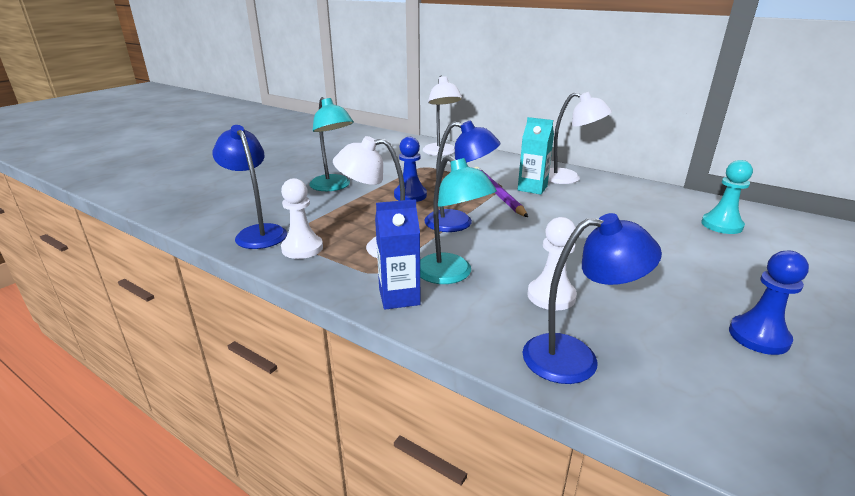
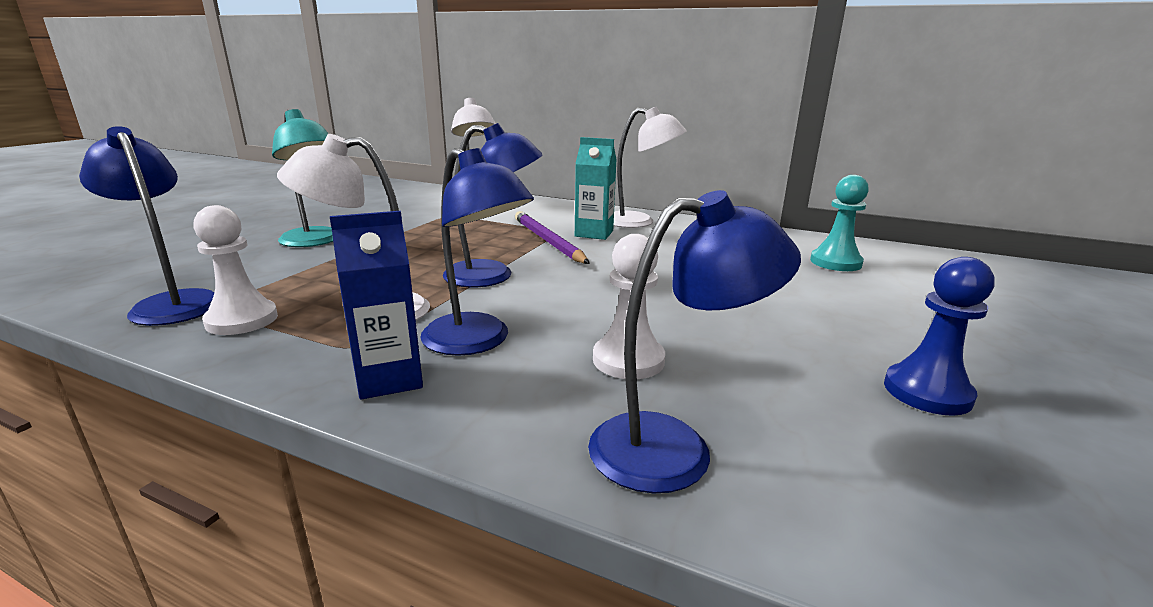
camera: 10 degrees left, 5 degrees down
blue pawn [394,137,427,202] -> none
turquoise lamp [420,155,497,284] -> blue lamp [420,148,534,356]

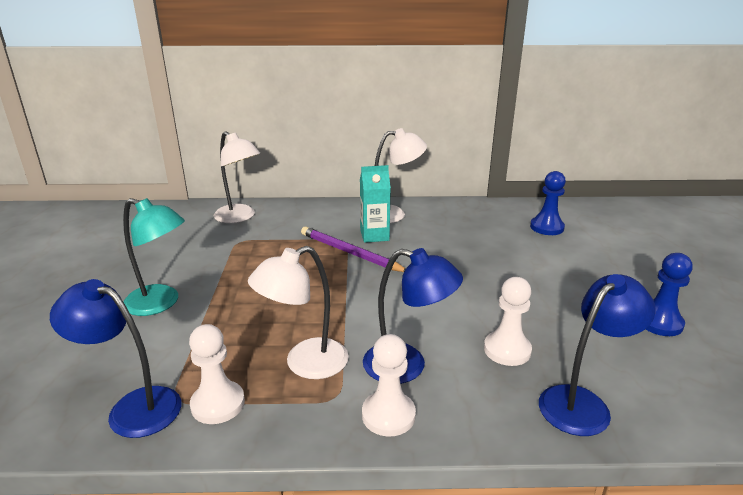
camera: 25 degrees left, 5 degrees up
blue carton [330,211,423,400] -> white pawn [362,334,416,436]
blue lamp [443,123,542,287] -> none
turquoise pawn [810,175,869,271] -> blue pawn [530,171,566,235]

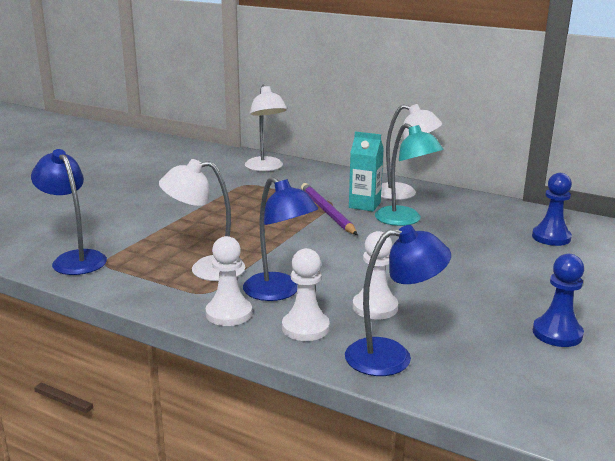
camera: 30 degrees right, 5 degrees down
turquoise lamp [123,198,185,316] -> turquoise lamp moved to [375,123,443,226]
white pawn [189,324,245,424] -> white pawn moved to [282,248,330,341]

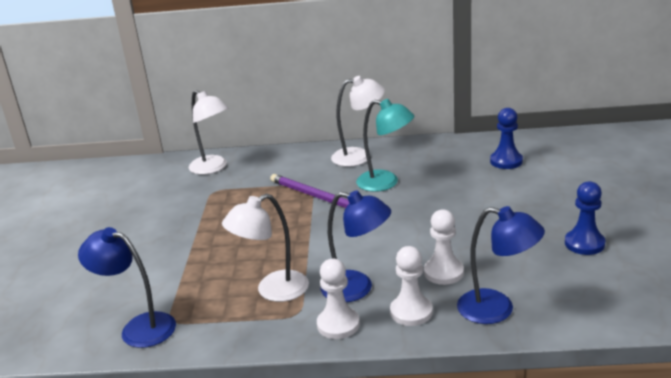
camera: 25 degrees left, 5 degrees up
blue lamp [345,225,451,376] -> blue lamp turned 60 degrees clockwise [457,206,545,324]
turquoise carton [349,131,384,211] -> none

